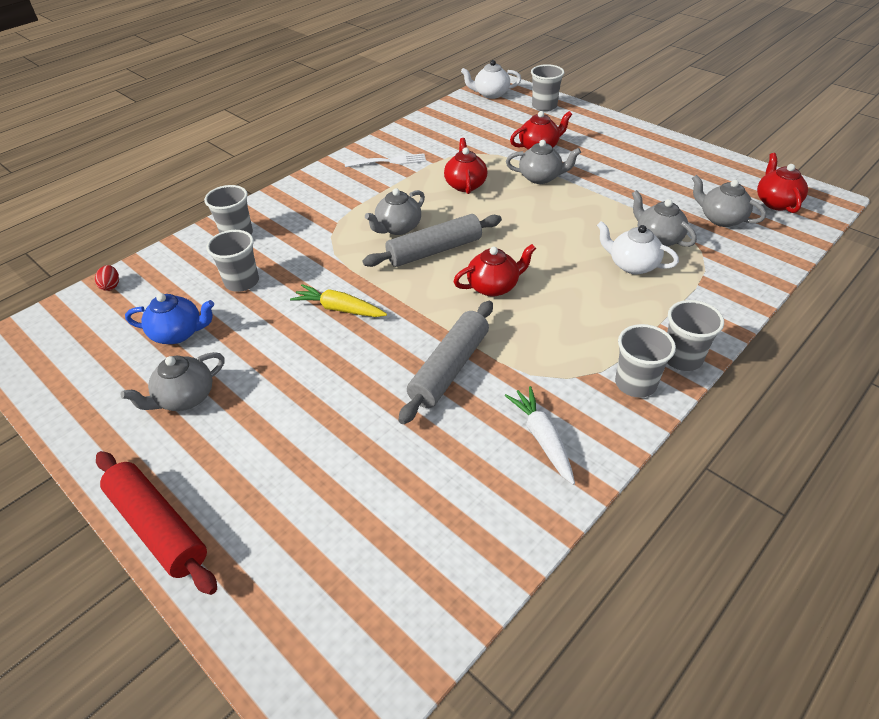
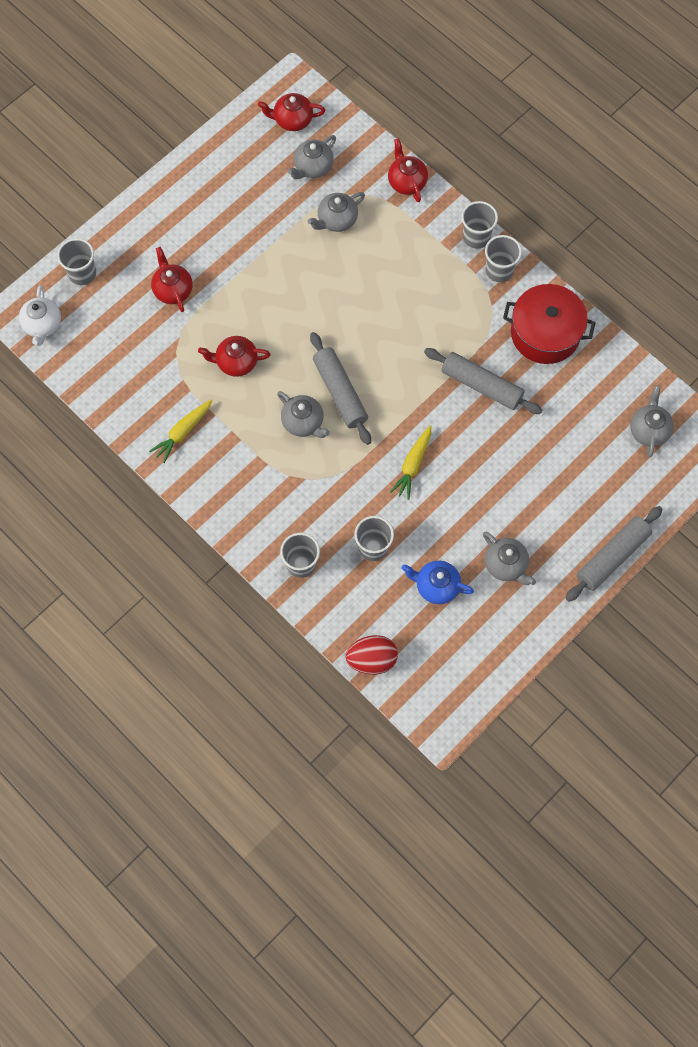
camera: 90 degrees left, 25 degrees up
red egg [95,265,119,291] -> red egg [346,635,398,675], size x2.02
red rolling pin [96,451,217,595] -> grey rolling pin [566,506,663,602]
blue teapot [125,293,214,344] -> blue teapot turned 75 degrees counterclockwise [401,561,474,604]
white fork [345,153,426,167] -> yellow carrot [149,400,212,463]
red teapot [453,244,536,297] -> red teapot moved to [388,138,428,202]
white carrot [504,386,575,485] -> red pot [503,284,596,364]
grey teapot [506,140,581,184] -> grey teapot moved to [630,385,674,457]
white teapot [597,221,679,274] -> none

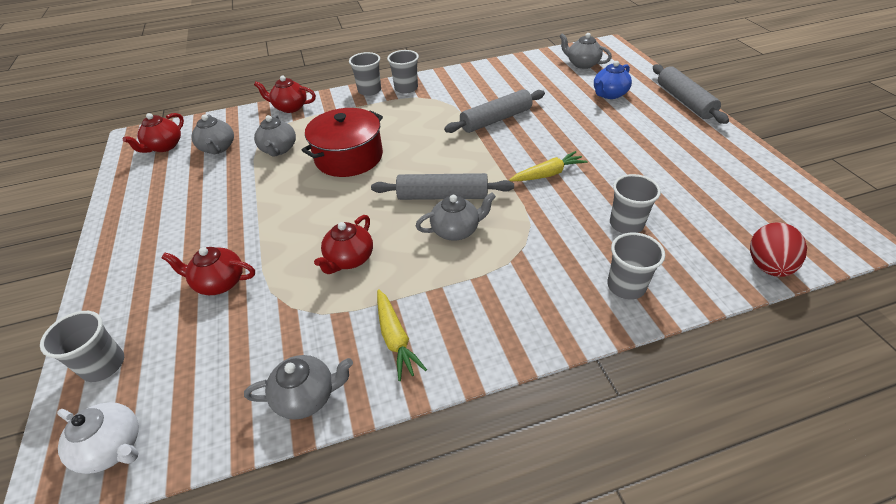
camera: 60 degrees left, 25 degrees down
yellow carrot [390,425,431,500] -> yellow carrot turned 75 degrees counterclockwise [509,151,588,181]
blue teapot [401,561,474,604] -> blue teapot moved to [594,61,632,99]
grey teapot [483,532,536,585] -> grey teapot moved to [244,355,353,420]
red pot [503,284,596,364] -> red pot moved to [302,108,383,177]

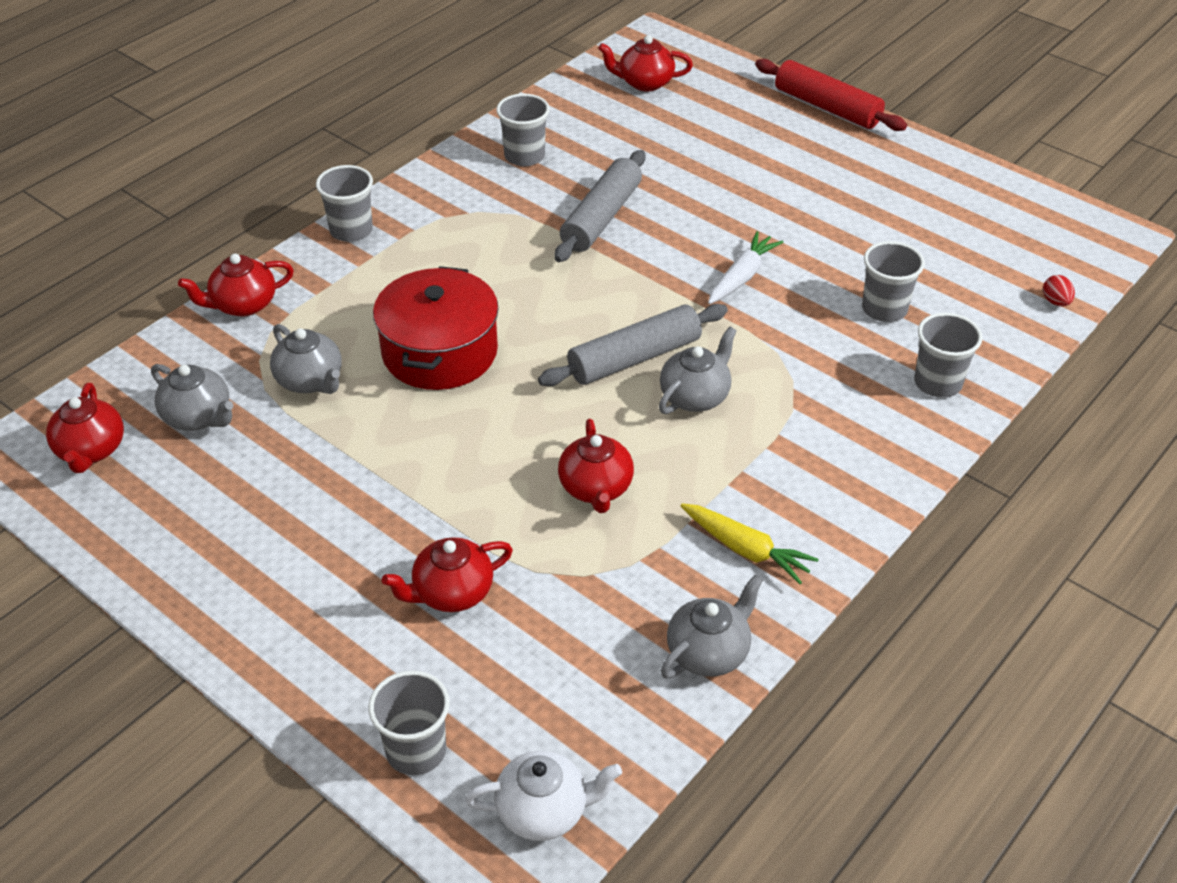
camera: 35 degrees left, 0 degrees up
grey cup [387,50,419,94] -> grey cup moved to [496,94,550,166]
yellow carrot [509,151,588,181] -> white carrot [708,231,783,304]
grey teapot [559,33,612,69] -> red teapot [598,35,693,92]
blue teapot [594,61,632,99] -> none
grey rolling pin [653,64,729,124] -> red rolling pin [755,59,907,131]
red egg [750,222,807,277] -> red egg [1043,275,1075,307], size x0.50

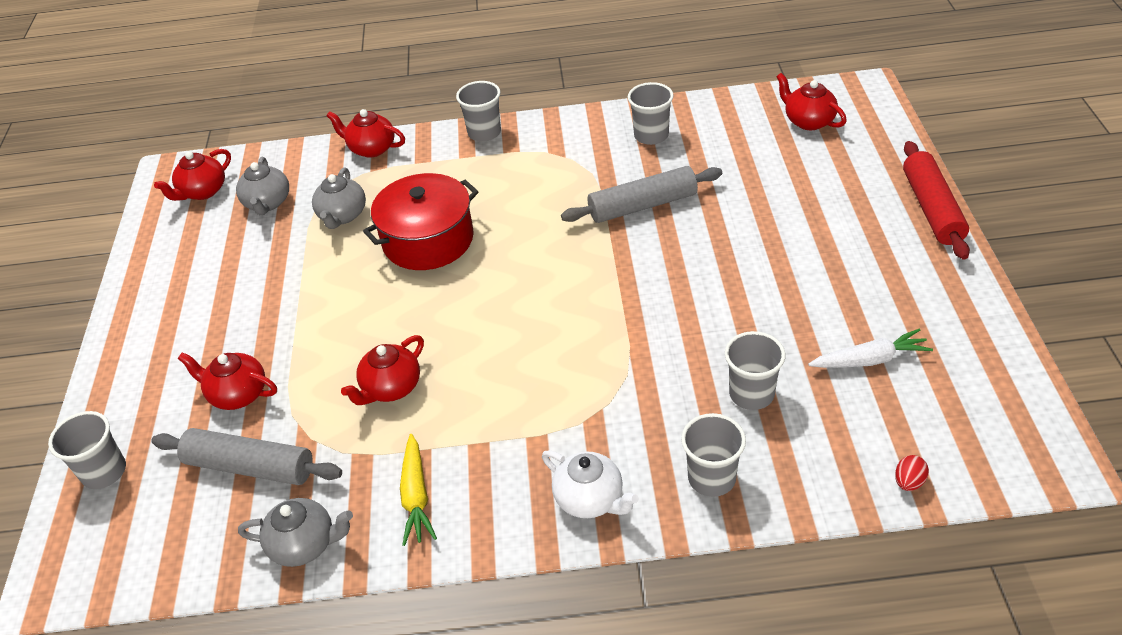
camera: 50 degrees right, 0 degrees up
white teapot [465,751,622,841] -> white teapot moved to [542,450,639,518]
grey rolling pin [538,304,728,386] -> grey rolling pin moved to [151,428,342,485]
grey teapot [659,327,737,414] -> none
white carrot [708,231,783,304] -> white carrot moved to [808,329,933,368]

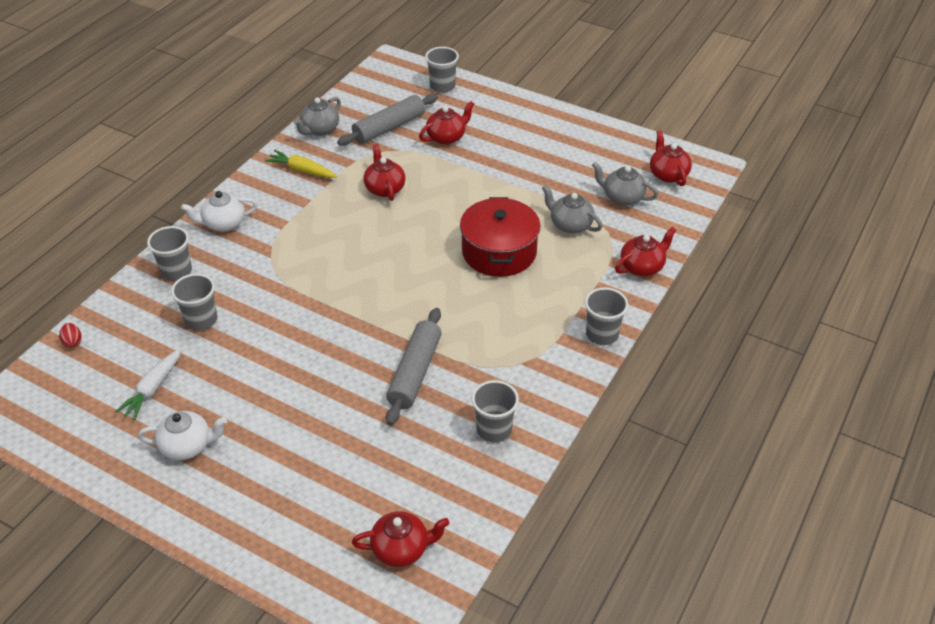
camera: 120 degrees right, 0 degrees up
red rolling pin [903,141,970,260] -> none
none -> white teapot [138,411,227,460]

